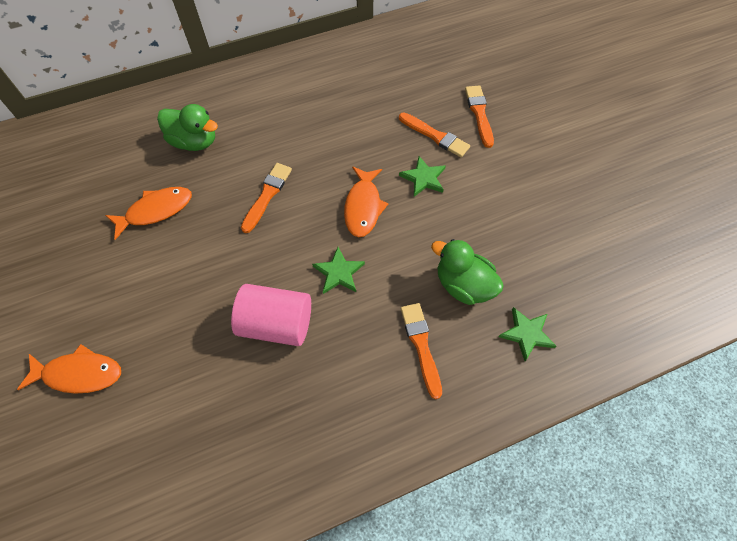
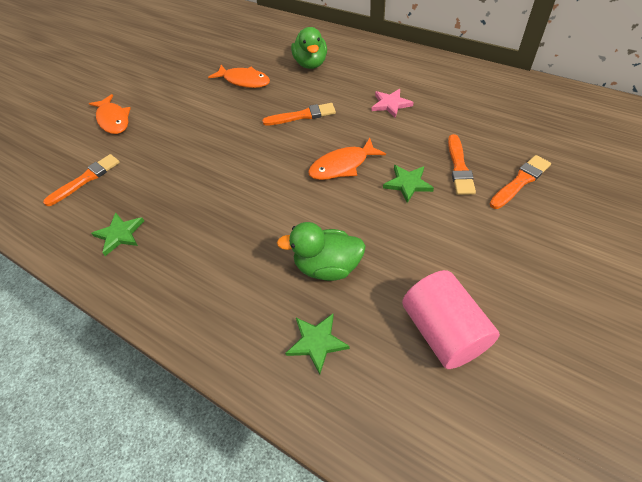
camera: 60 degrees right, 10 degrees down
pink cylinder [231,284,311,346] -> pink cylinder moved to [402,270,500,369]
green star [312,247,365,294] -> green star moved to [91,212,144,256]
orange brush [401,303,442,399] -> orange brush moved to [43,154,120,206]
green duck [431,239,504,305] -> green duck turned 90 degrees counterclockwise [277,222,366,281]
none -> pink star [372,89,414,118]

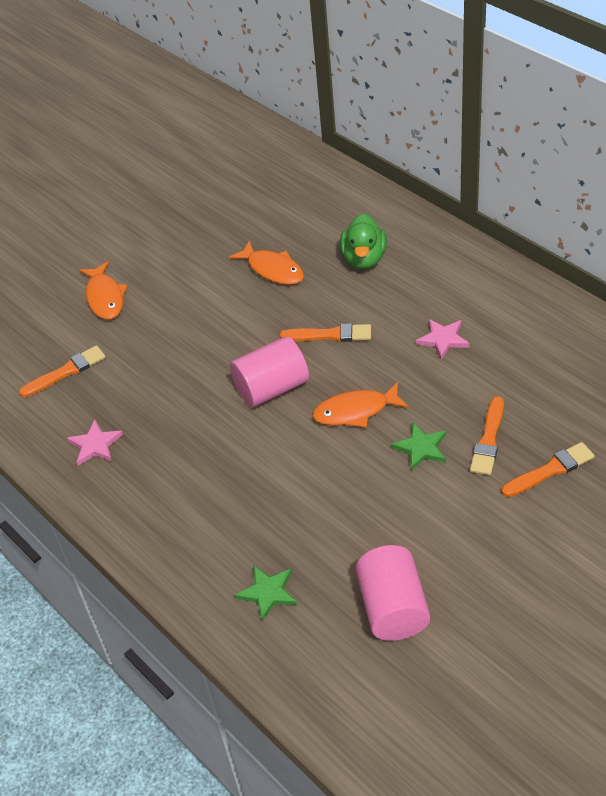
camera: 15 degrees right, 5 degrees down
green star [91,212,144,256] -> pink star [67,420,123,466]
green duck [277,222,366,281] -> none
none -> pink cylinder [230,336,309,407]

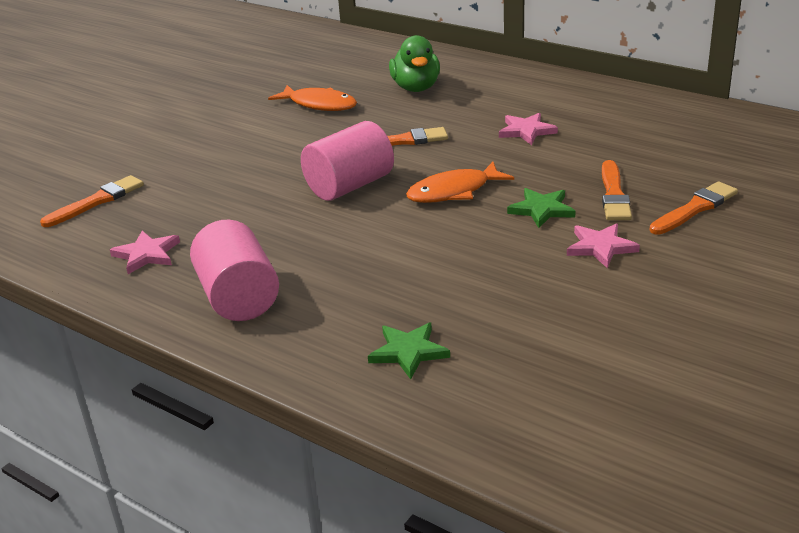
camera: 15 degrees left, 15 degrees down
orange fish [79,261,128,320] -> none
pink cylinder [355,545,430,641] -> pink cylinder moved to [190,220,279,321]
none -> pink star [567,223,640,268]

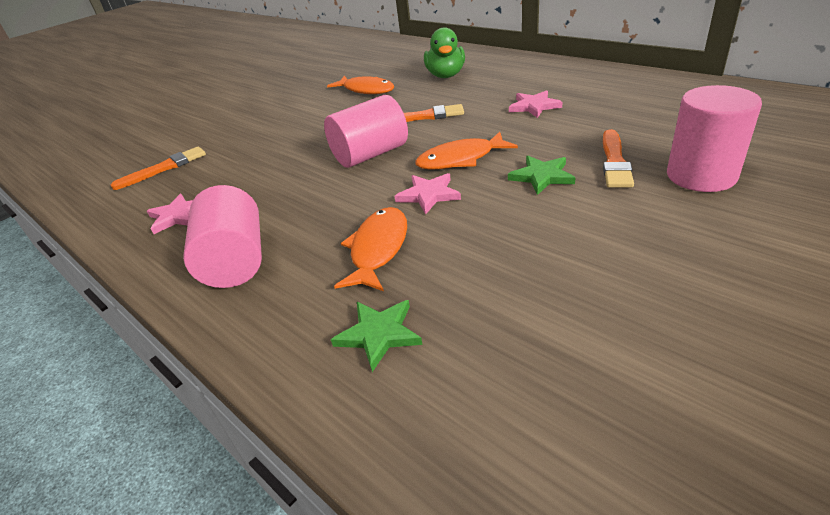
camera: 10 degrees right, 5 degrees up
pink star [567,223,640,268] -> pink star moved to [395,173,461,214]
orange brush [649,181,738,235] -> pink cylinder [667,85,762,192]
none -> orange fish [334,207,407,291]

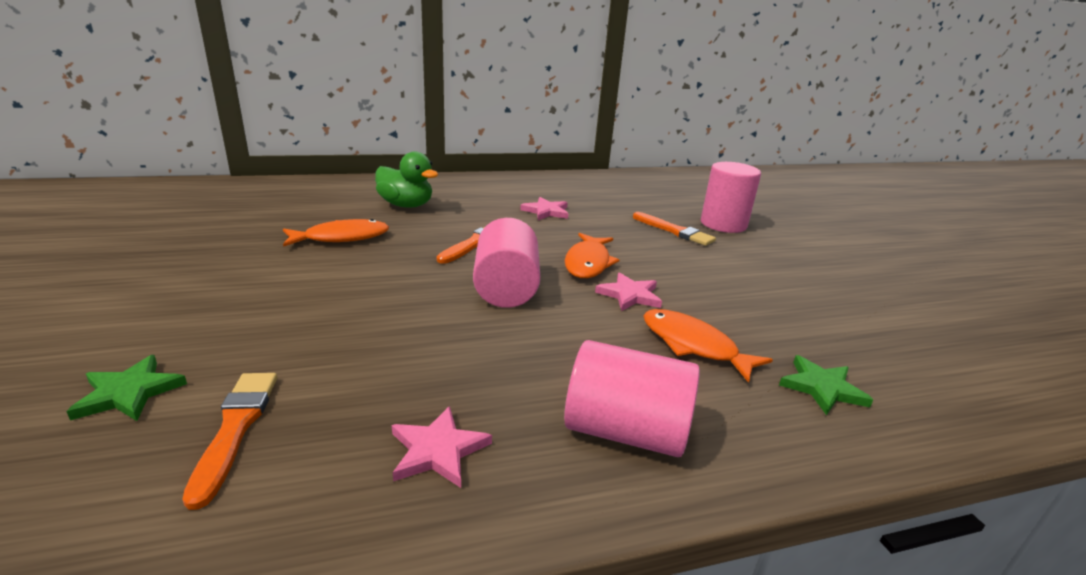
camera: 65 degrees left, 10 degrees down
green star [508,156,575,195] -> green star moved to [66,355,187,421]

